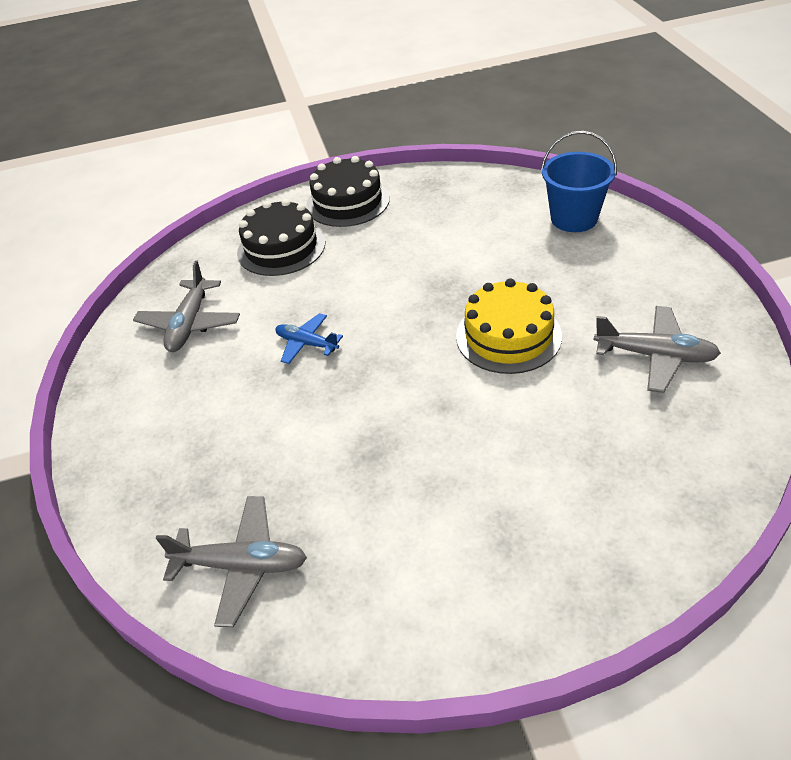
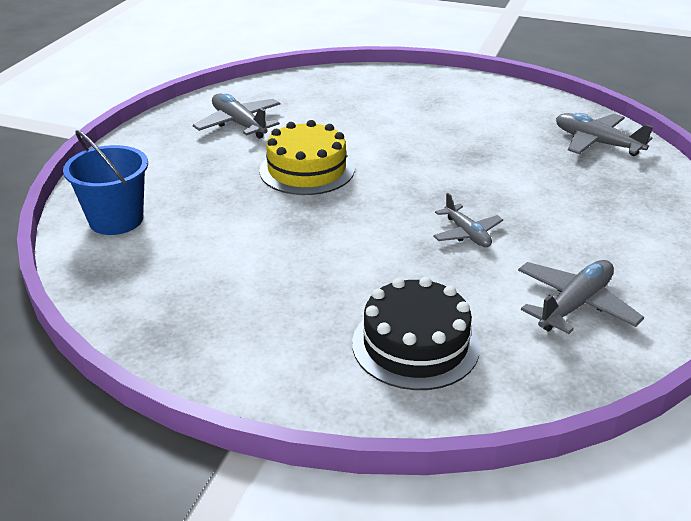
camera: 150 degrees left, 10 degrees down
blue plane [275,313,343,364] -> grey plane [433,193,503,247]
black cake [306,156,390,227] -> none

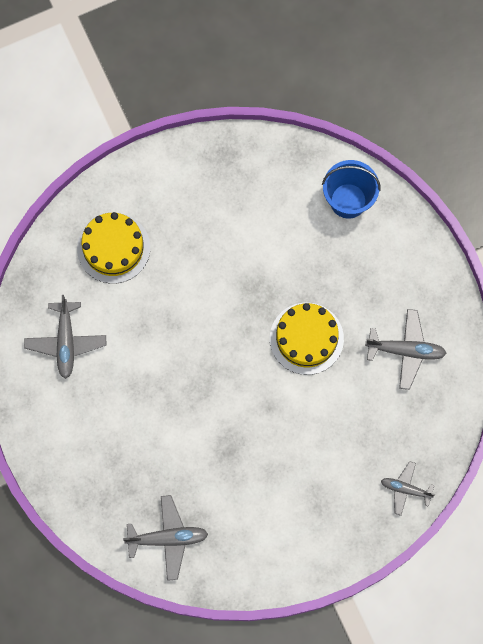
camera: 135 degrees right, 40 degrees up
black cake [352,277,480,390] -> yellow cake [77,212,150,284]
grey plane [433,193,503,247] -> grey plane moved to [381,461,435,516]

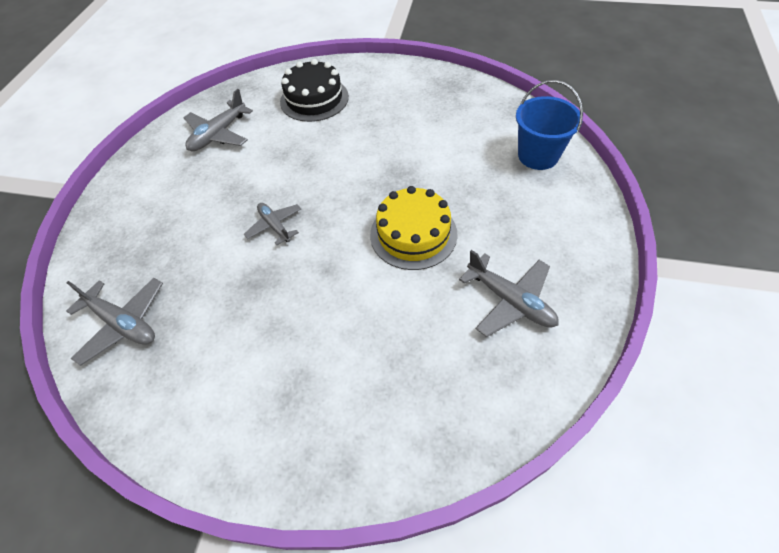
camera: 40 degrees right, 20 degrees down
yellow cake [77,212,150,284] -> black cake [280,59,349,122]
grey plane [381,461,435,516] -> grey plane moved to [244,203,301,245]

